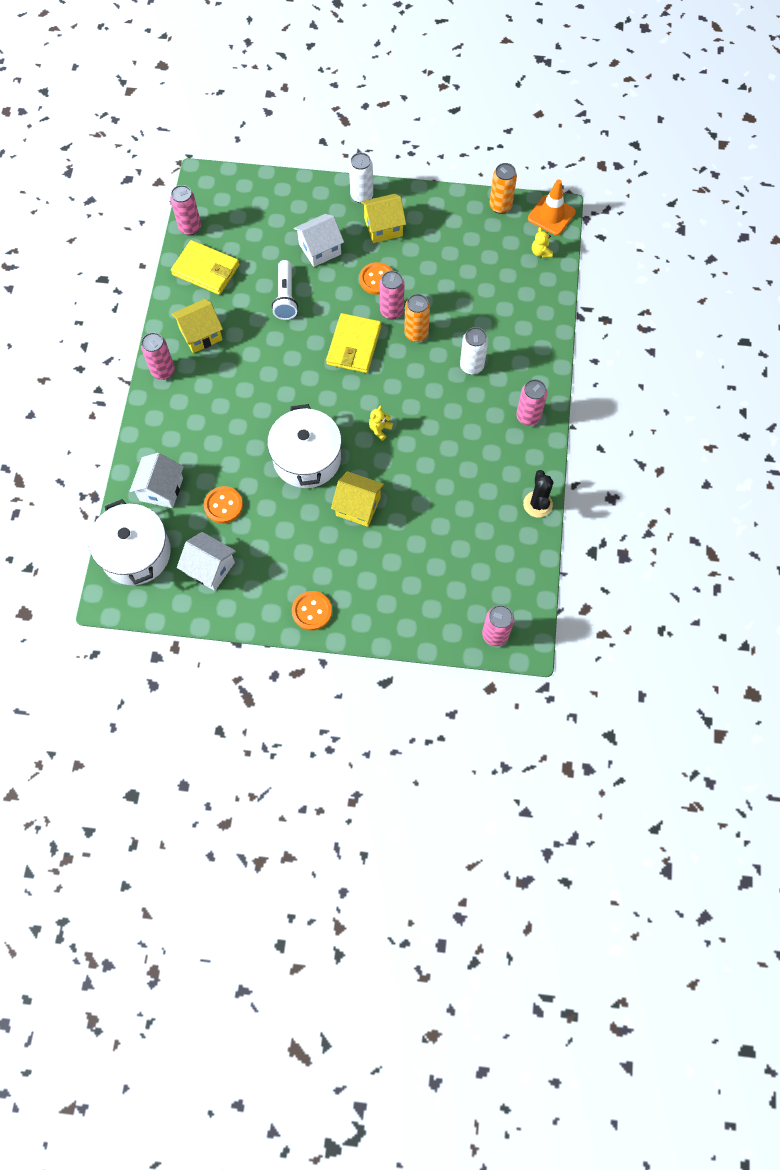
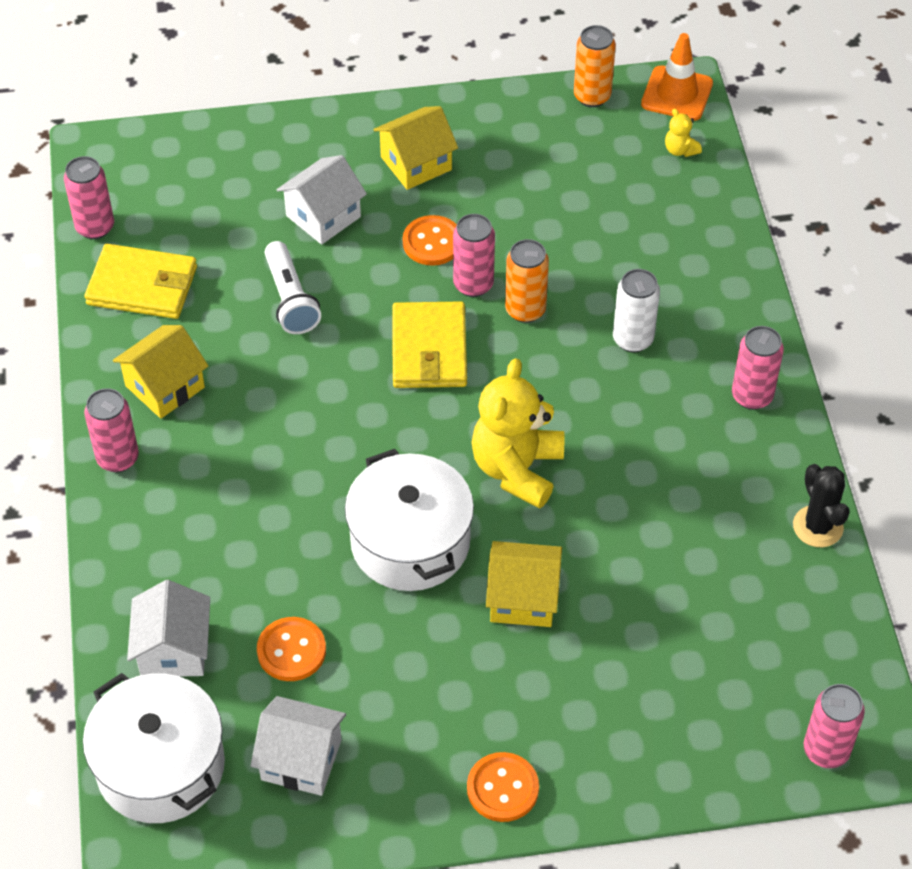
camera: 15 degrees left, 15 degrees down
white can [349,152,373,203] -> none
yellow teddy bear [369,405,393,441] -> yellow teddy bear [471,358,564,509], size x2.37

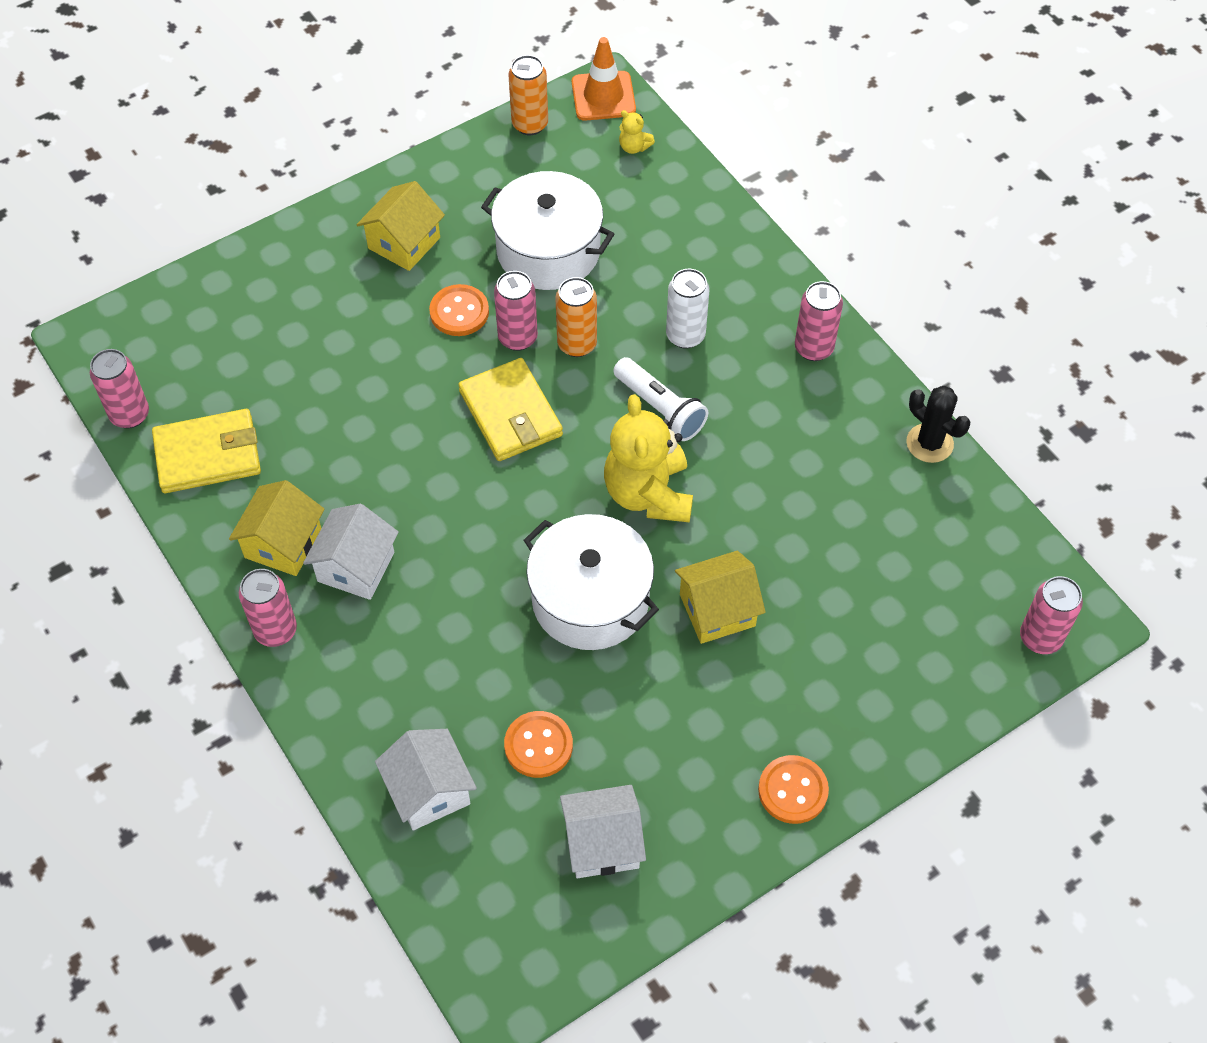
camera: 25 degrees left, 5 degrees up
white pot [83,673,225,823] -> white pot moved to [481,171,614,290]
white flashlight [265,241,321,334] -> white flashlight moved to [613,357,708,441]
white house [277,155,367,245] -> white house moved to [303,504,399,600]

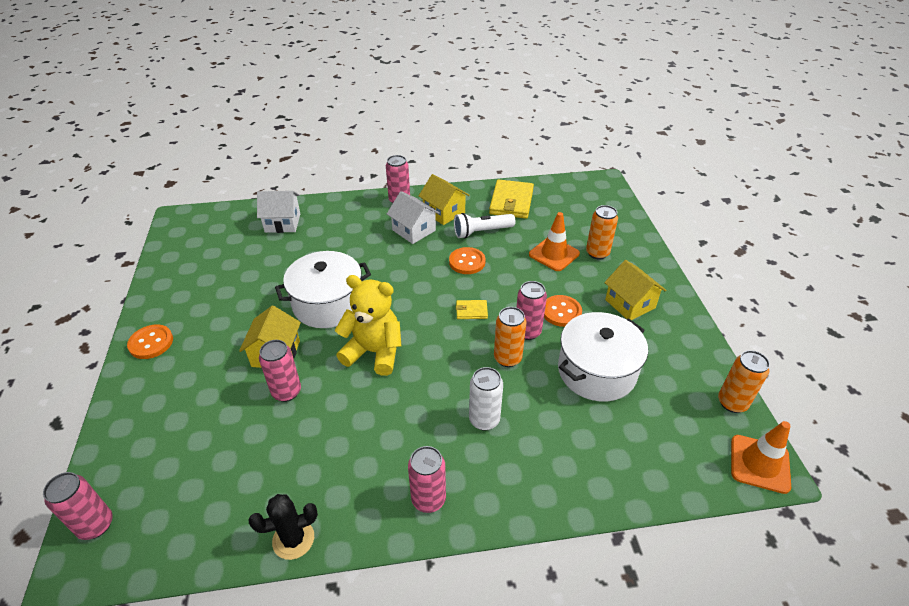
camera: 115 degrees right, 15 degrees down
pink can [90,349,149,429] -> pink can moved to [259,340,301,402]
yellow wallet [458,358,563,461] -> yellow wallet [456,300,488,319], size x0.49
orange button [504,711,573,778] -> orange button moved to [449,247,486,274]
white house [560,785,646,878] -> none
white flashlight [613,357,708,441] -> white flashlight moved to [454,213,515,239]
yellow teddy bear [619,110,655,154] -> none
none -> orange traffic cone [529,212,580,271]
none -> orange can [586,205,618,260]

